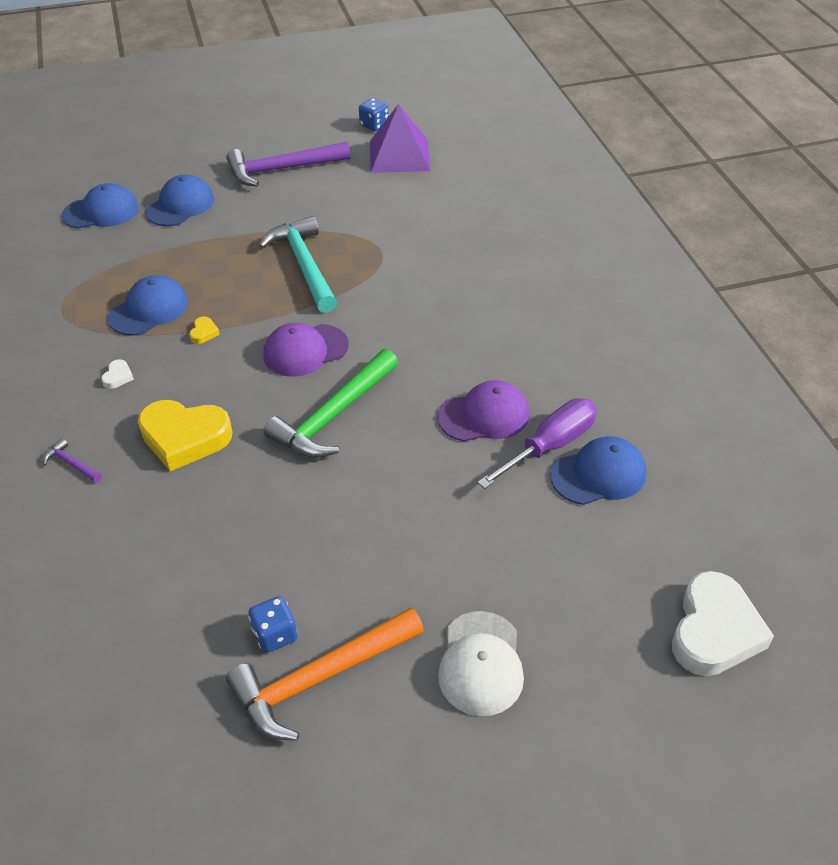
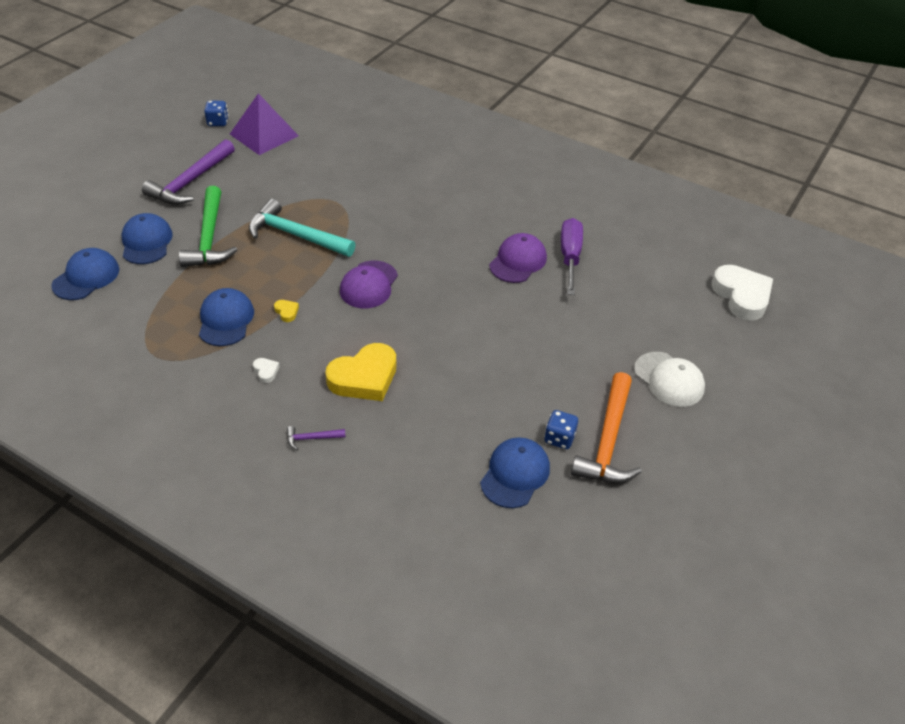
camera: 45 degrees left, 0 degrees up
green hammer [264,349,398,458] -> green hammer moved to [179,186,237,267]
blue cap [550,436,646,505] -> blue cap moved to [480,437,550,508]

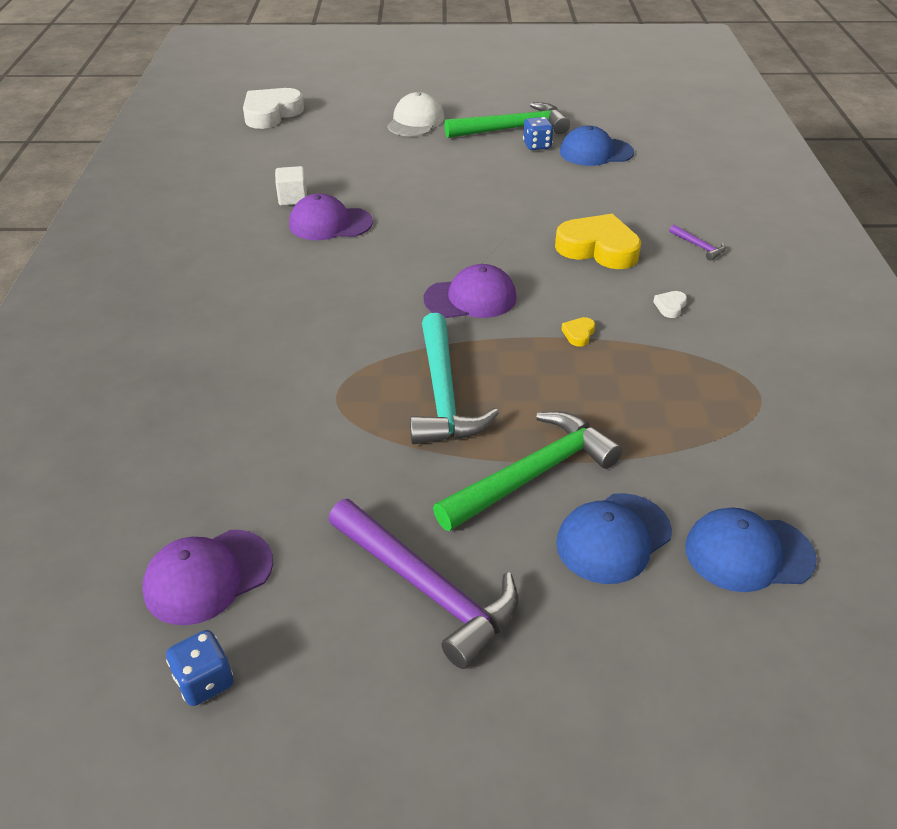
camera: 120 degrees left, 5 degrees down
purple hammer [142,139,235,205] -> purple hammer turned 45 degrees clockwise [329,499,518,669]
blue cap [199,288,254,346] -> none
purple pyramid [230,93,299,155] -> purple cap [142,530,273,625]
purple screwdriver [561,218,583,295] -> white cube [275,166,307,206]
orange hammer [571,372,642,483] -> green hammer [444,102,570,138]

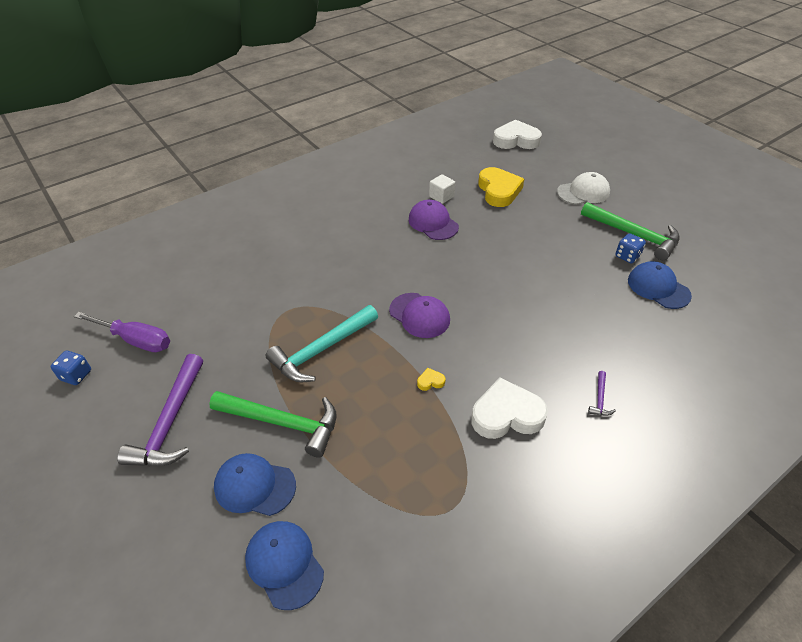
camera: 55 degrees right, 5 degrees up
purple cap [142,530,273,625] -> purple screwdriver [74,312,170,352]
yellow heart [555,214,641,269] -> yellow heart moved to [478,167,524,207]
white heart [653,291,687,318] -> white heart [471,378,548,439], size x2.49

